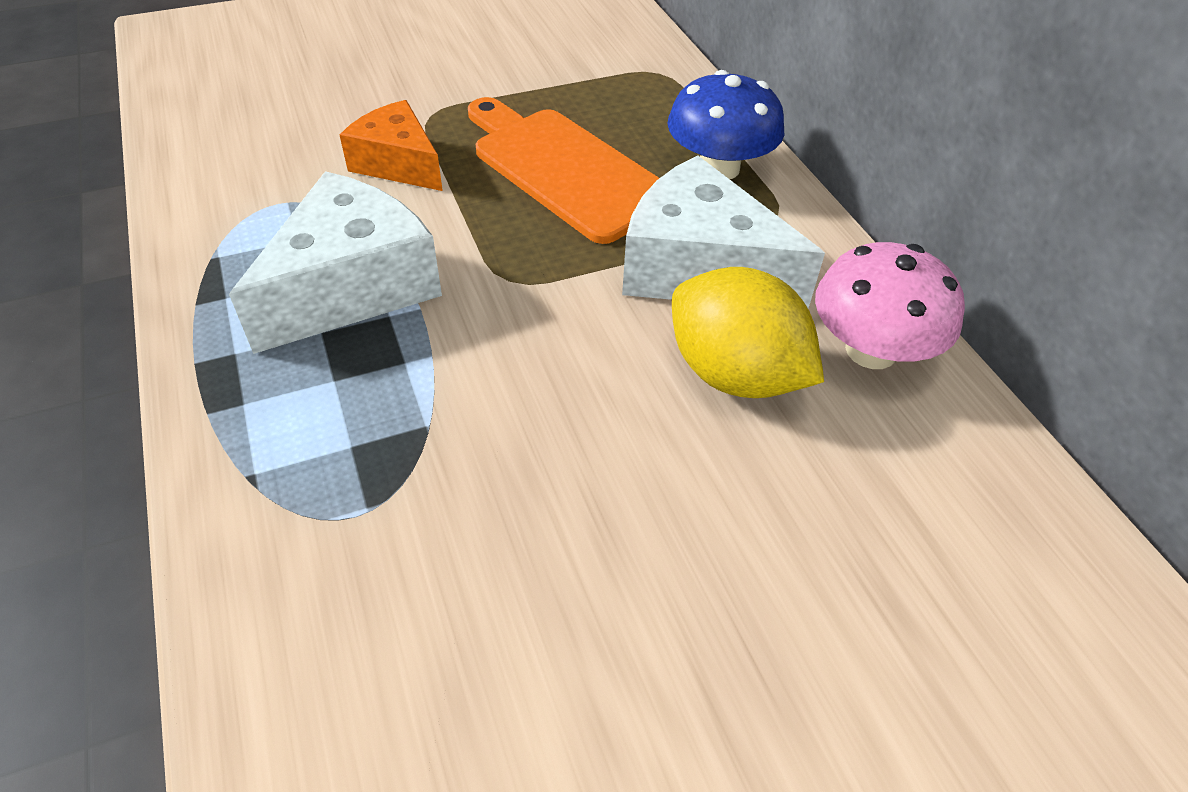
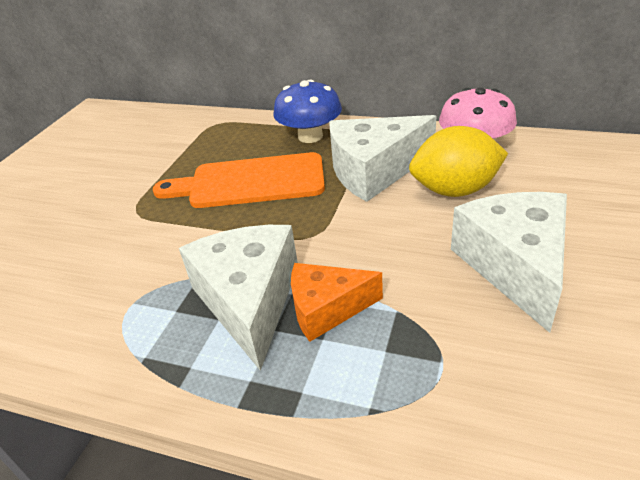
camera: 45 degrees left, 10 degrees down
orange cheese [340,100,443,191] -> orange cheese moved to [291,263,383,342]
none -> white cheese [451,192,567,333]

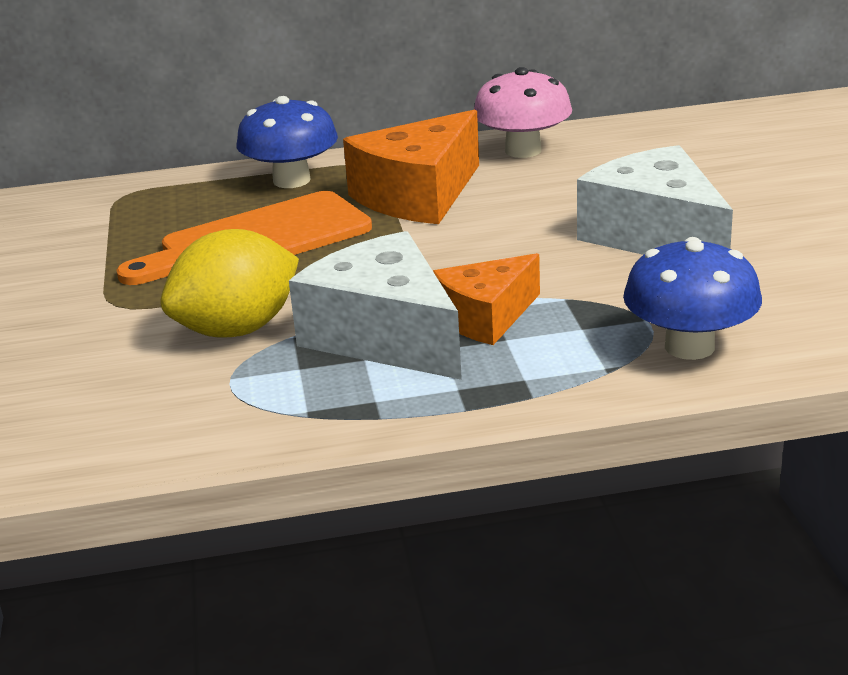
camera: 30 degrees left, 10 degrees down
white cheese [329,115,436,202] -> orange cheese [343,110,479,224]
yellow lemon [409,126,508,197] -> yellow lemon moved to [160,229,299,337]
none -> blue mushroom [623,237,762,360]

